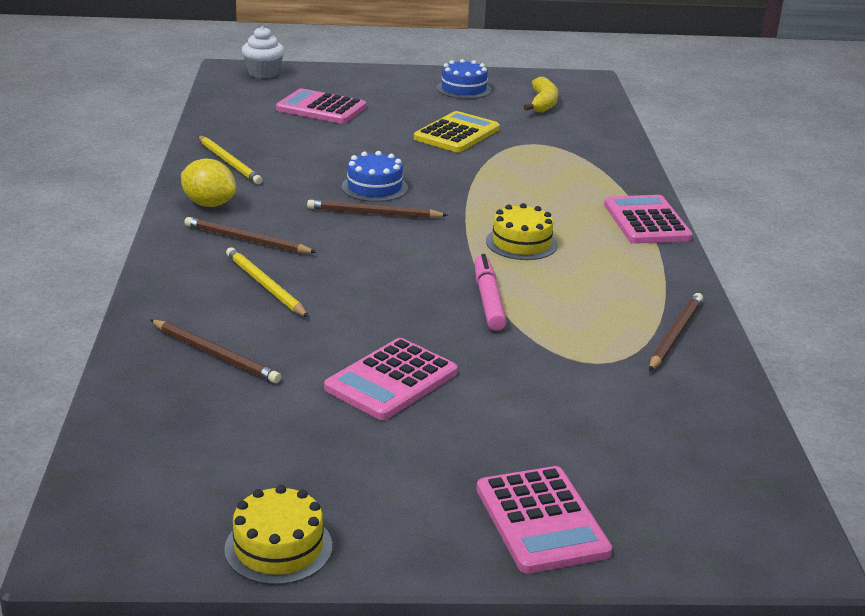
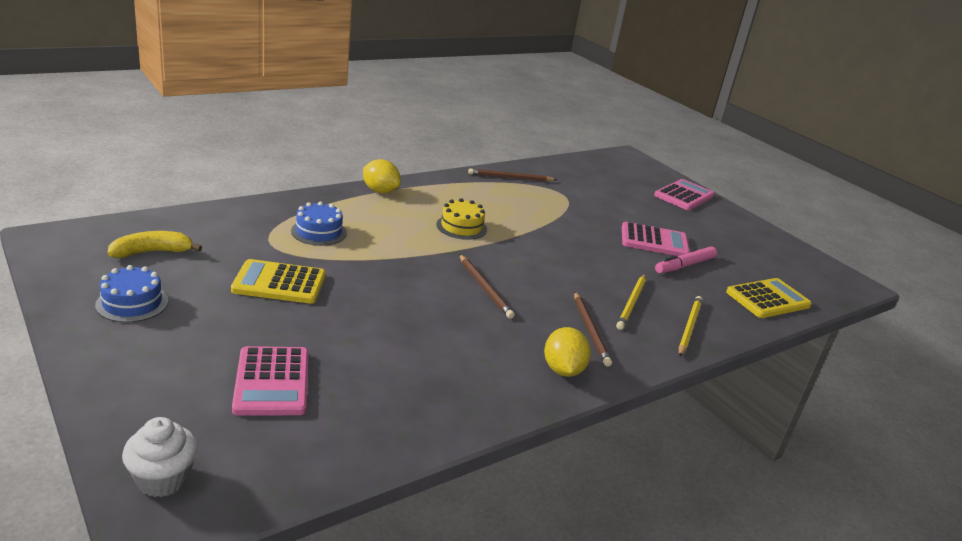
camera: 125 degrees left, 0 degrees up
brown pencil [150,320,281,383] -> none
yellow pencil [198,136,263,184] -> yellow pencil moved to [678,296,703,356]
yellow cake [224,485,332,585] -> none
blue cake [342,151,408,202] -> blue cake moved to [291,201,347,246]
pink marker [474,254,507,331] -> pink marker moved to [655,246,717,273]
pink calculator [604,195,692,244] -> yellow lemon [363,159,401,194]
none -> yellow calculator [726,278,812,318]

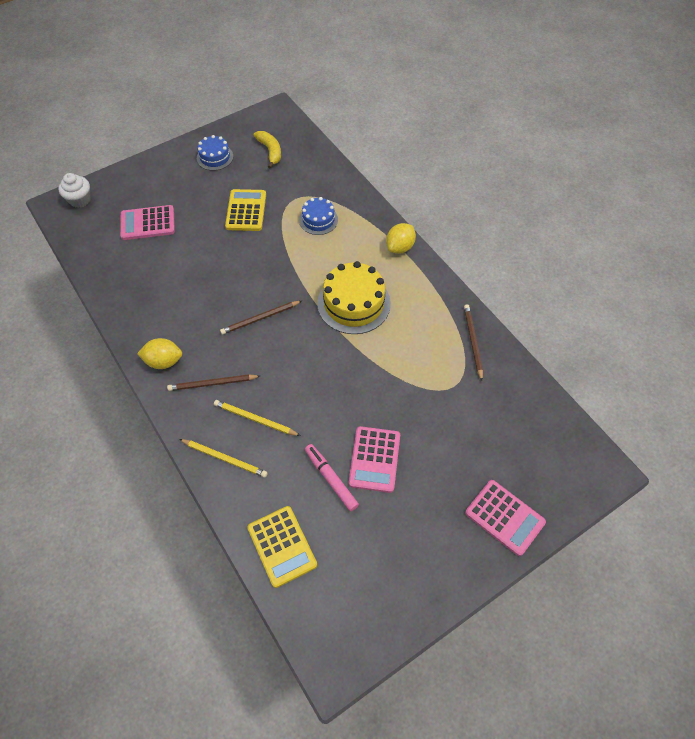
camera: 95 degrees right, 30 degrees up
yellow cake [436,198,487,240] -> yellow cake [317,261,391,334], size x1.73

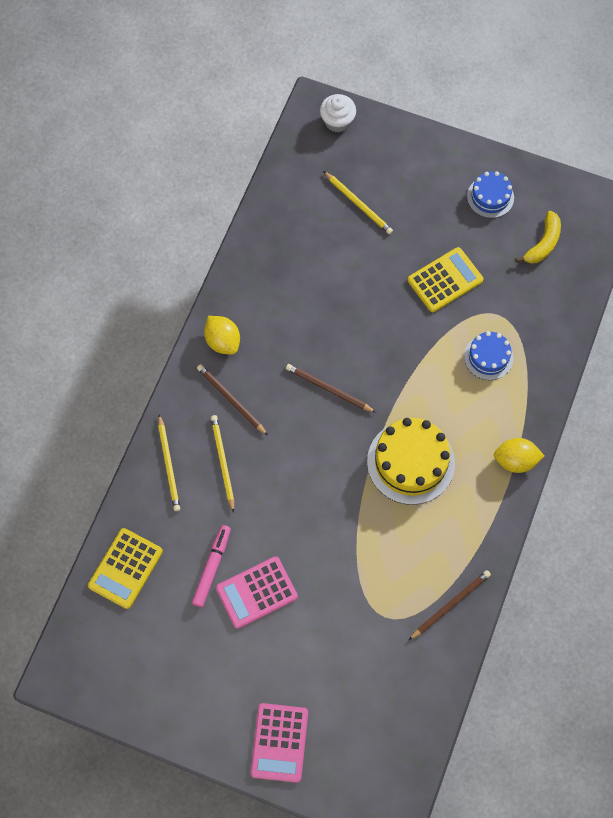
camera: 55 degrees right, 10 degrees up
pink calculator [120,205,175,240] -> yellow pencil [323,171,393,234]

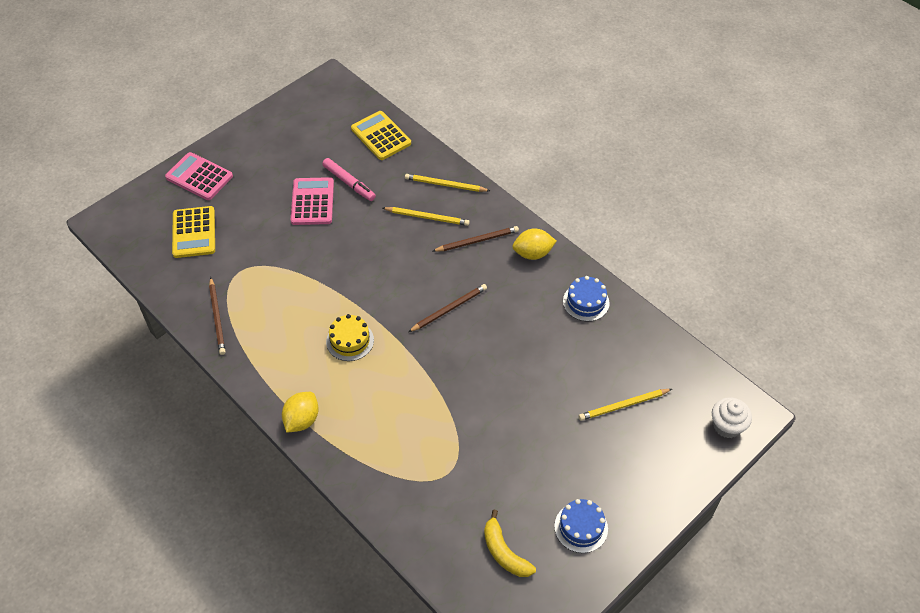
camera: 115 degrees right, 15 degrees down
yellow cake [367,418,455,505] -> yellow cake [326,314,374,361], size x0.58
yellow calculator [408,247,483,312] -> yellow calculator moved to [172,206,215,258]
blue cake [464,331,513,380] -> blue cake moved to [563,276,610,321]

